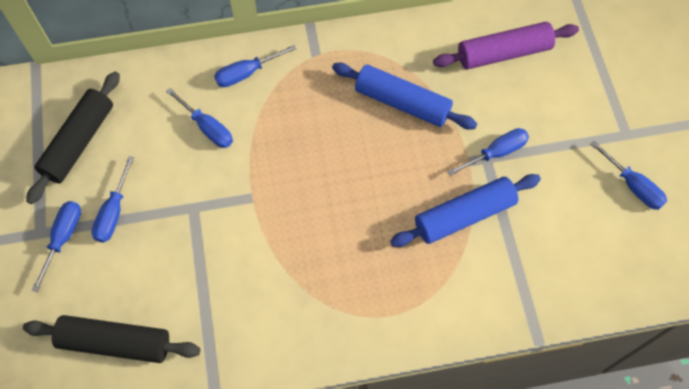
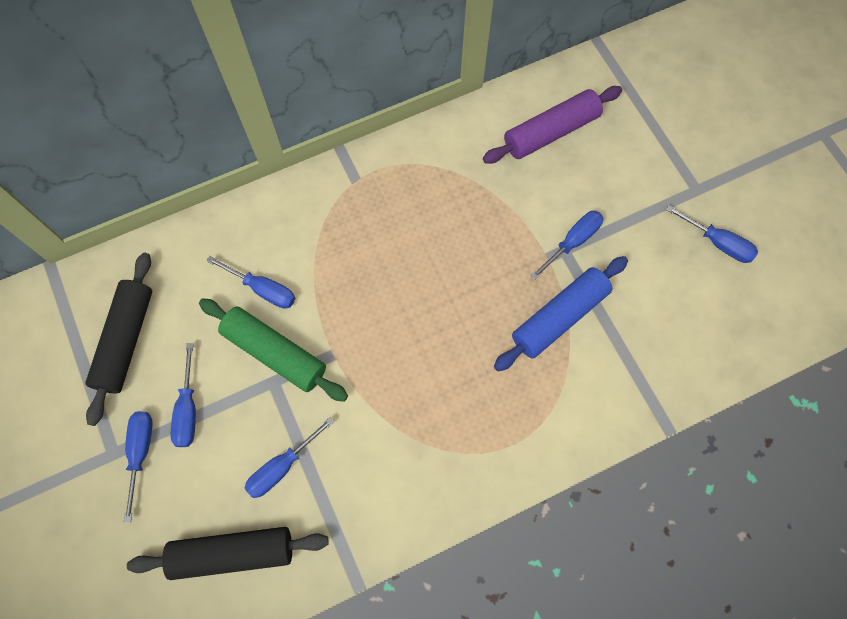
camera: 15 degrees left, 5 degrees up
blue screwdriver [214,45,296,87] -> blue screwdriver moved to [244,417,334,498]
blue rolling pin [332,63,477,130] -> none
none -> green rolling pin [199,298,348,402]

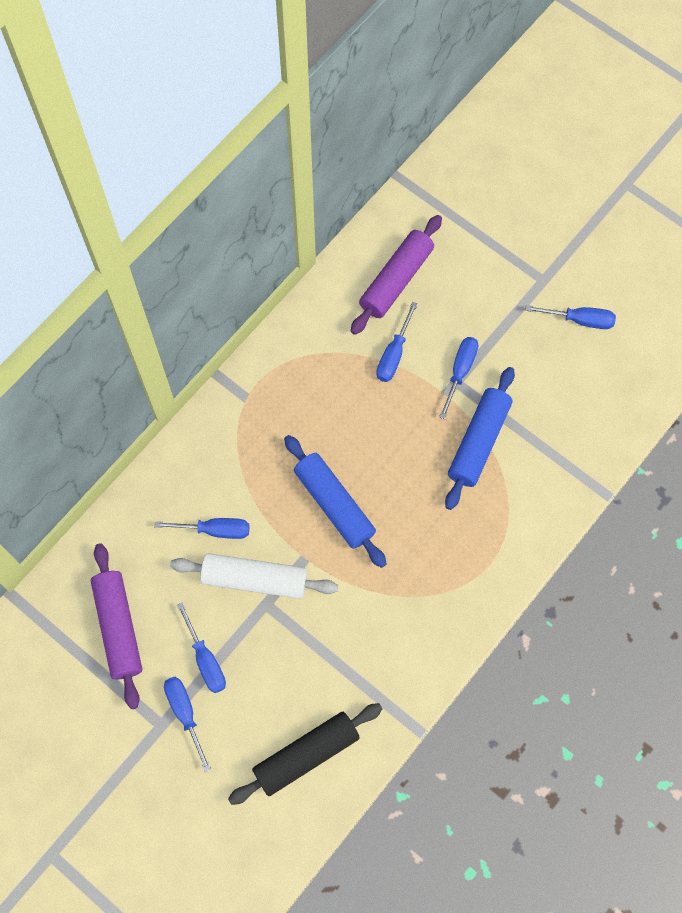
camera: 25 degrees left, 0 degrees up
black rolling pin [85,253,152,426] -> purple rolling pin [90,543,142,709]
green rolling pin [199,298,348,402] -> white rolling pin [170,553,338,599]
blue screwdriver [244,417,334,498] -> blue screwdriver moved to [376,302,418,382]
none -> blue rolling pin [284,435,387,568]

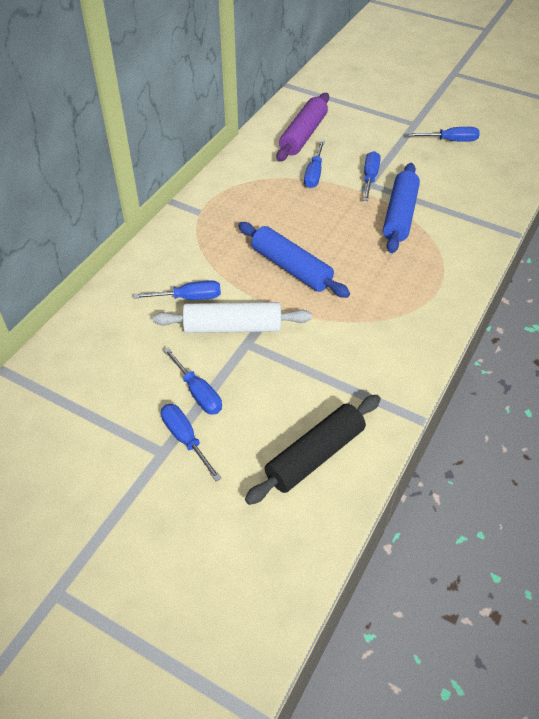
camera: 10 degrees left, 20 degrees down
purple rolling pin [90,543,142,709] -> none

